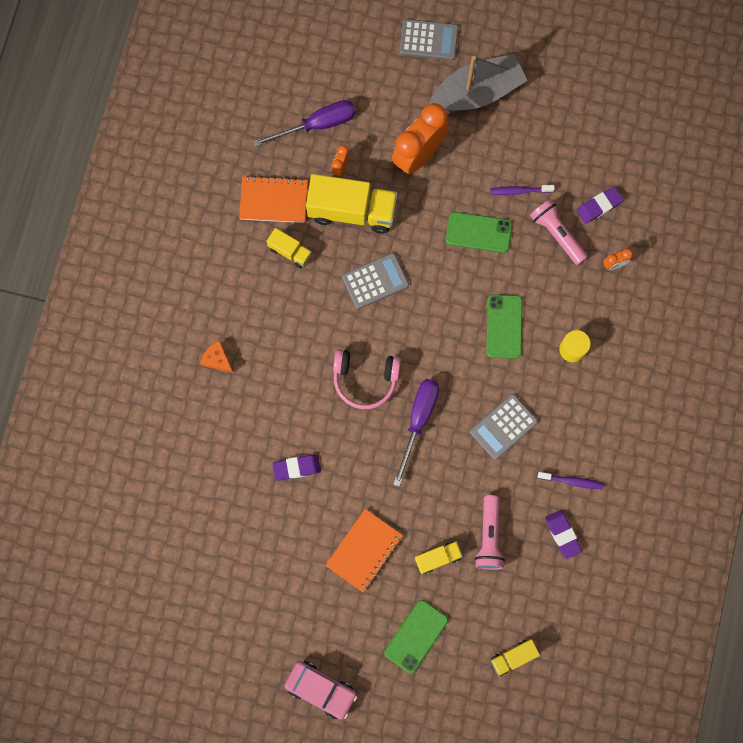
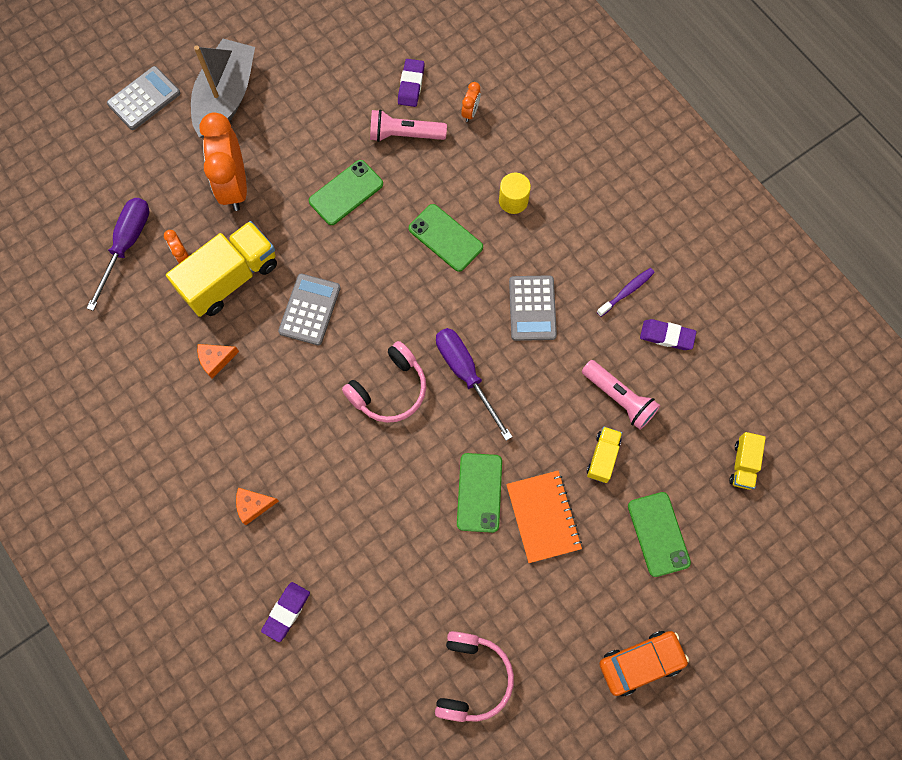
camera: 50 degrees left, 5 degrees down
orange notebook [239,176,308,223] -> none
yellow truck [266,228,312,268] -> orange cheese [197,344,239,379]
purple eraser [272,455,321,480] -> purple eraser moved to [261,582,310,642]
pink car [284,661,357,720] -> orange car [599,631,689,696]
purple toothbrush [490,185,555,195] -> none
none -> pink headphones [435,631,514,722]
none -> green phone [457,453,502,533]

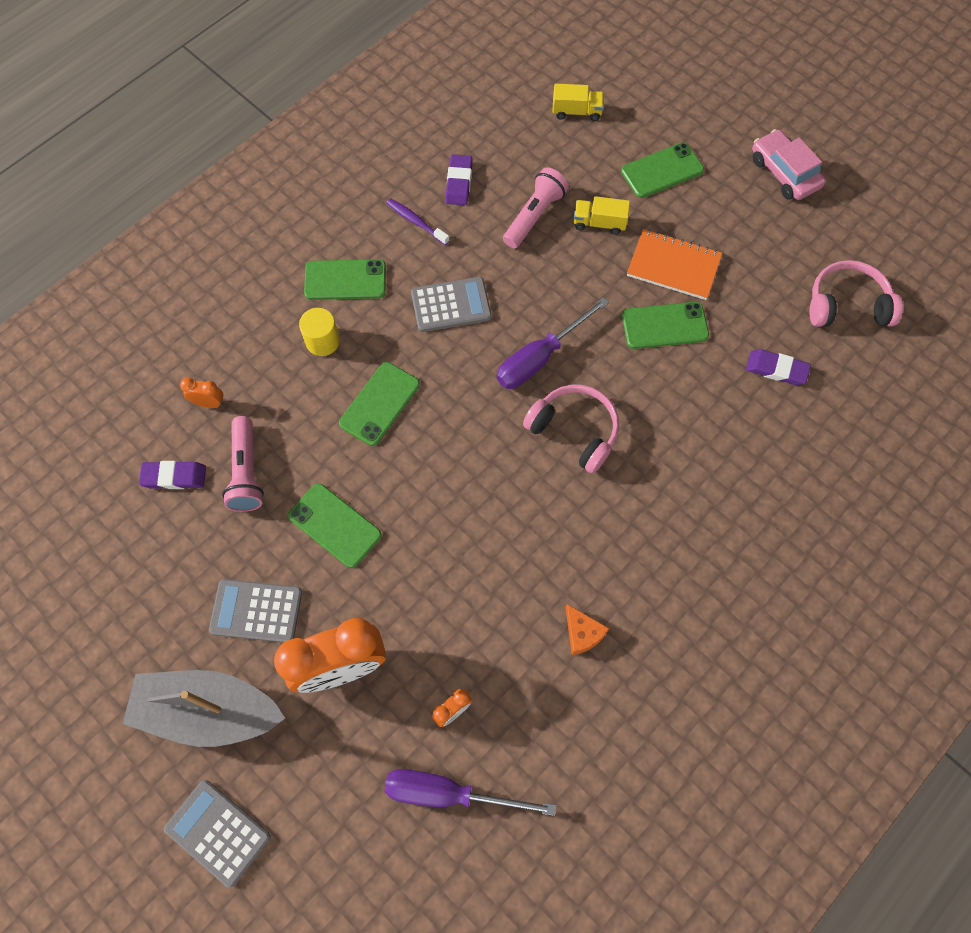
camera: 100 degrees left, 5 degrees down
yellow truck [166,221,277,317] -> none
orange cheese [236,488,279,525] -> none
purple eraser [261,582,310,642] -> purple eraser moved to [746,349,811,385]
grey calculator [278,274,341,345] -> grey calculator moved to [209,579,302,643]
orange notebook [506,471,582,563] -> orange notebook turned 45 degrees clockwise [627,229,722,300]
orange car [599,631,689,696] -> pink car [752,129,826,200]
none -> green phone [304,259,386,300]

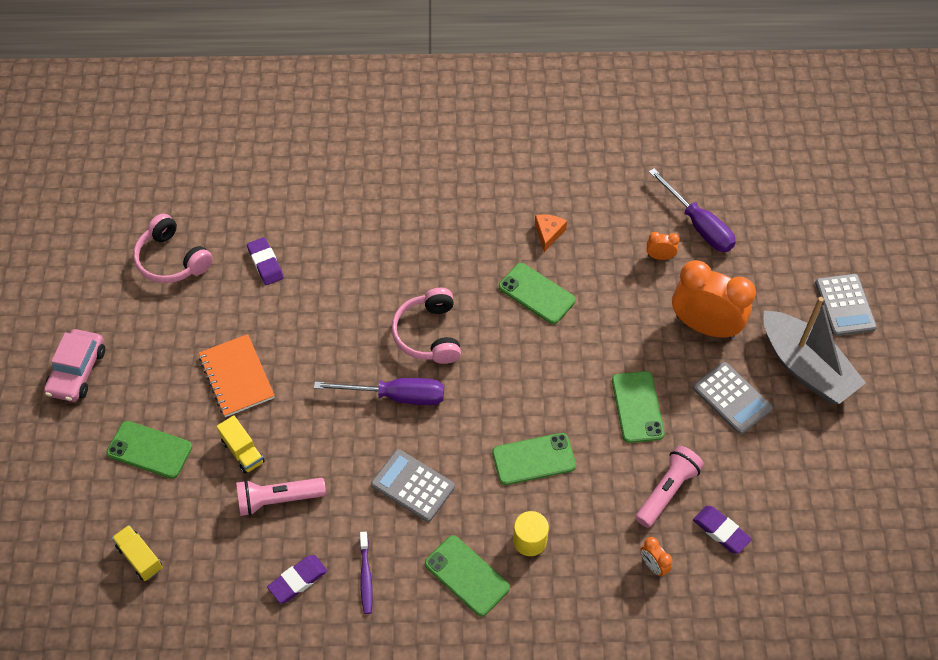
camera: 135 degrees left, 10 degrees down
green phone [622,302,709,349] -> green phone moved to [499,263,576,324]

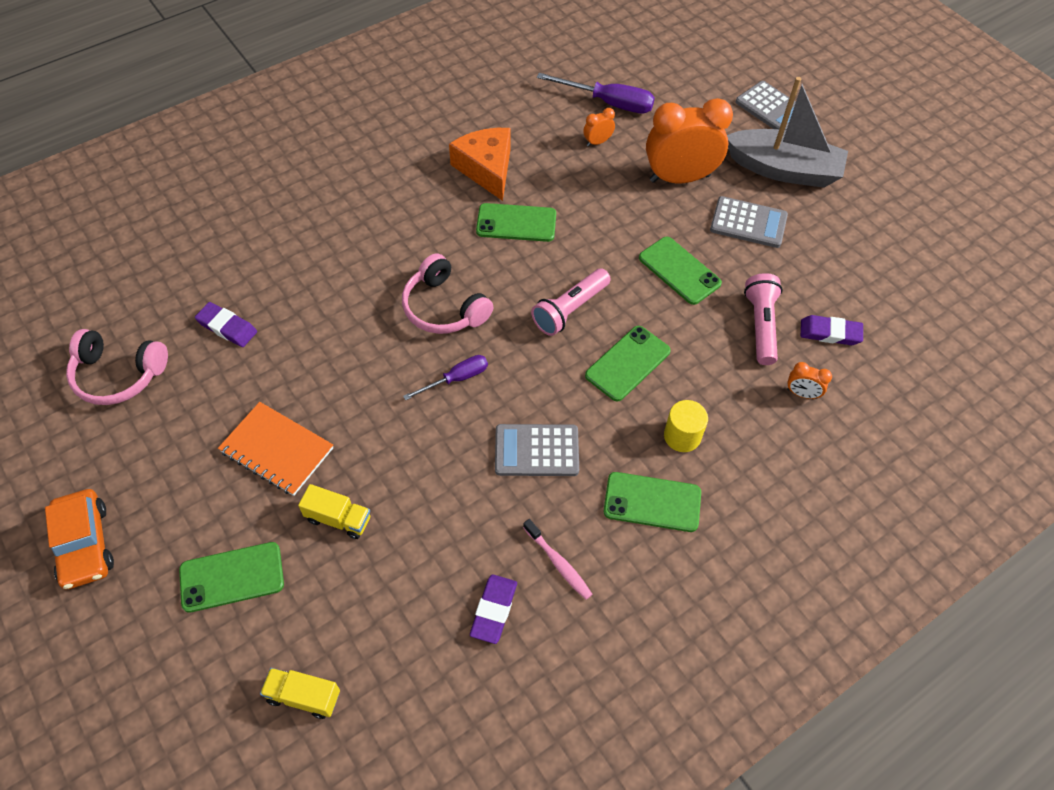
camera: 35 degrees left, 0 degrees up
pink car [44,329,105,402] -> orange car [45,489,114,589]
pink flashlight [236,478,326,516] -> pink flashlight moved to [531,268,611,336]
purple screwdriver [314,378,444,405] -> purple screwdriver [403,355,488,400], size x0.61
purple toothbrush [360,532,373,614] -> pink toothbrush [523,519,592,600]
orange cheese [535,214,567,252] -> orange cheese [449,128,511,201], size x1.87

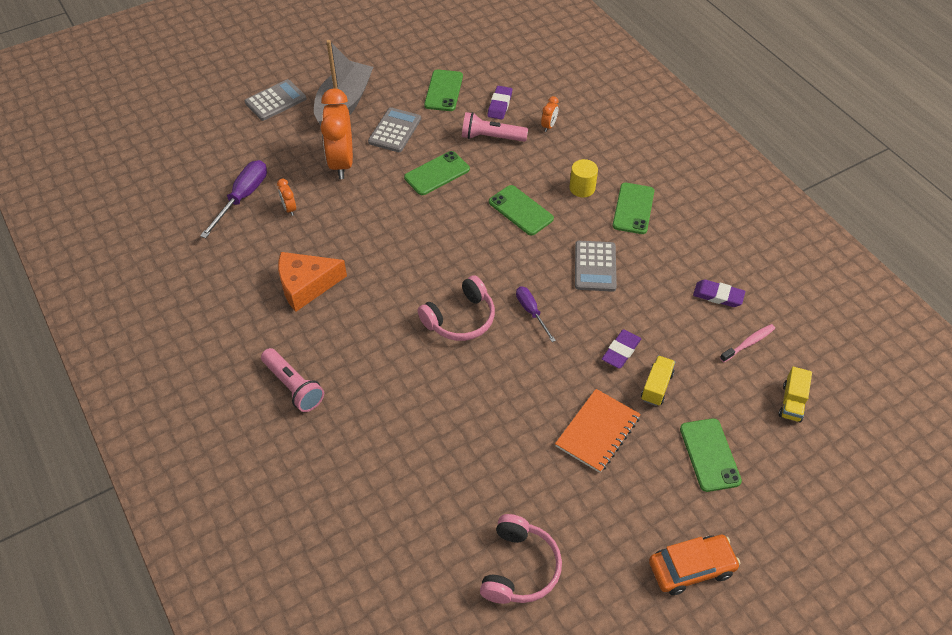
camera: 85 degrees left, 5 degrees down
purple eraser [195,302,257,347] -> purple eraser moved to [602,330,641,368]
green phone [476,203,556,242] -> green phone moved to [424,69,463,111]
pink toothbrush [523,519,592,600] -> pink toothbrush moved to [720,324,775,362]
pink flashlight [531,268,611,336] -> pink flashlight moved to [261,348,324,412]

